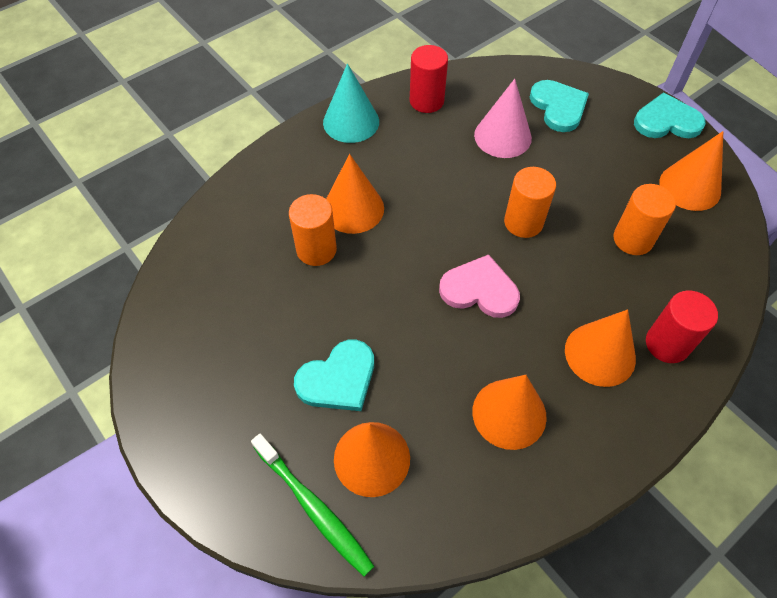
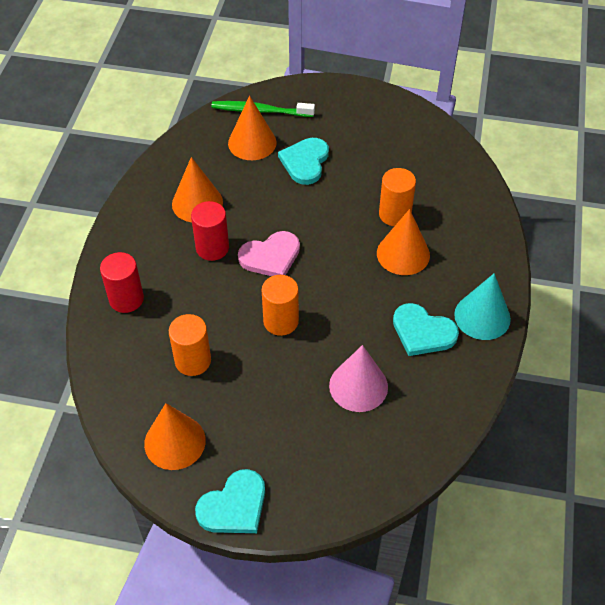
camera: 140 degrees right, 5 degrees down
red cylinder [410,45,448,113] -> red cylinder moved to [191,201,229,261]
turquoise heart [530,80,589,132] -> turquoise heart moved to [393,303,459,356]
orange cone [565,309,636,387] -> none

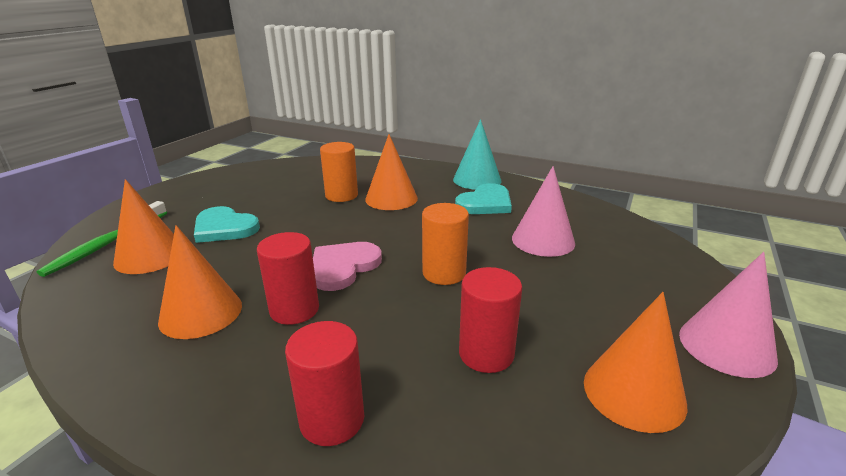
camera: 75 degrees left, 25 degrees down
orange cylinder [169,314,211,376] -> red cylinder [459,267,522,373]
turquoise heart [195,469,265,533] -> pink cone [679,252,778,378]
pink heart [238,231,300,276] -> pink heart turned 135 degrees counterclockwise [313,242,382,291]

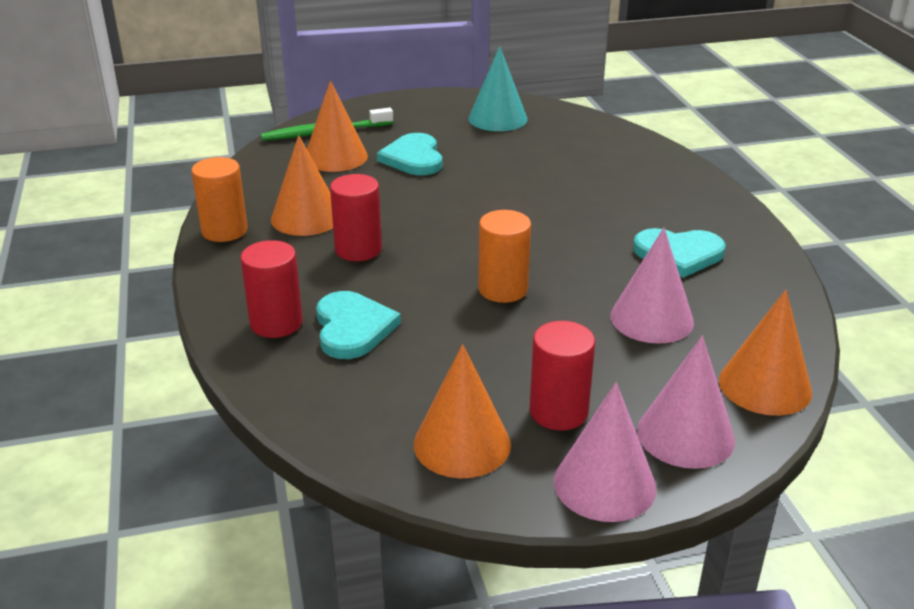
camera: 50 degrees right, 5 degrees up
pink heart [313,242,382,291] -> none
orange cylinder [320,142,358,202] -> orange cylinder moved to [191,157,248,242]
orange cone [365,134,418,210] -> orange cone moved to [719,290,812,416]
turquoise cone [453,119,502,190] -> turquoise cone moved to [468,46,527,131]
red cylinder [459,267,522,373] -> red cylinder moved to [530,321,595,431]
none -> turquoise heart [316,291,401,359]
none -> pink cone [637,336,735,469]

